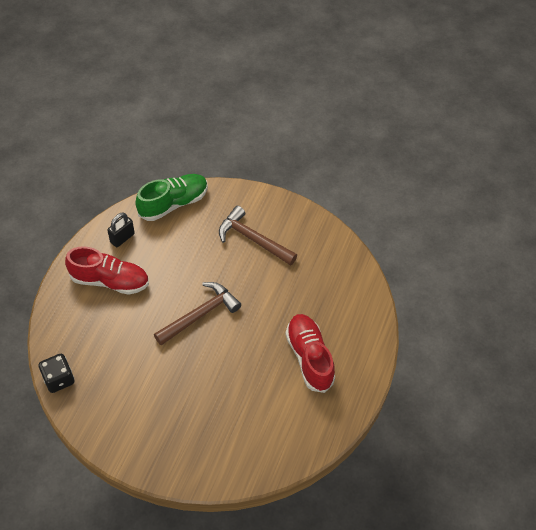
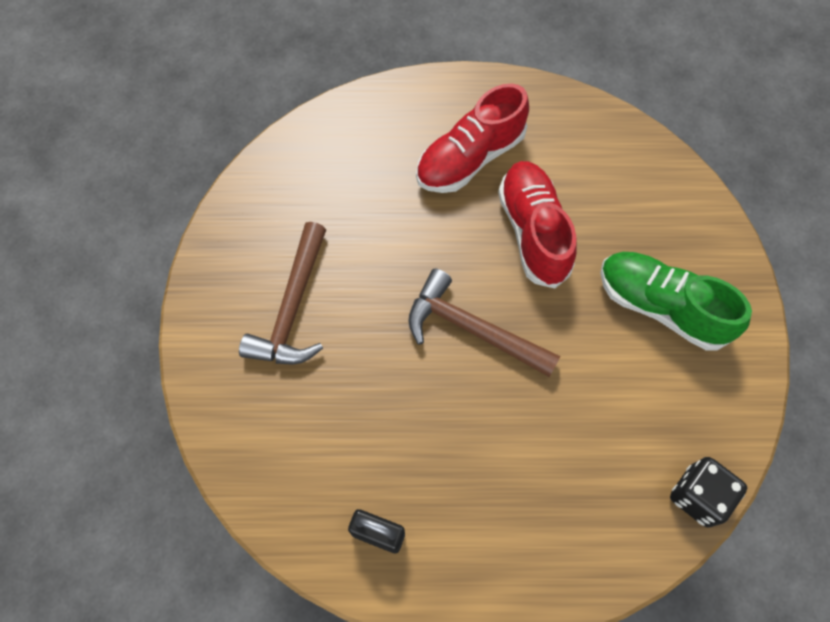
camera: 110 degrees left, 10 degrees up
red shoe [65,246,149,295] -> red shoe moved to [498,161,577,288]
green shoe [135,174,208,221] -> green shoe moved to [600,252,752,351]

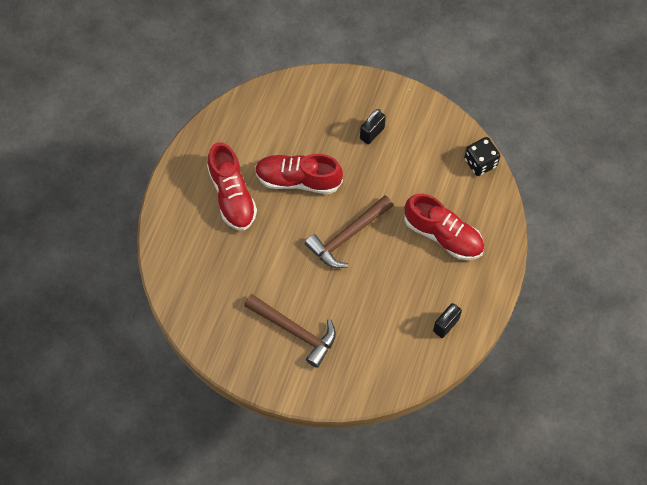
camera: 70 degrees left, 0 degrees up
green shoe [600,252,752,351] -> black padlock [360,109,386,144]
none -> red shoe [404,194,484,260]

